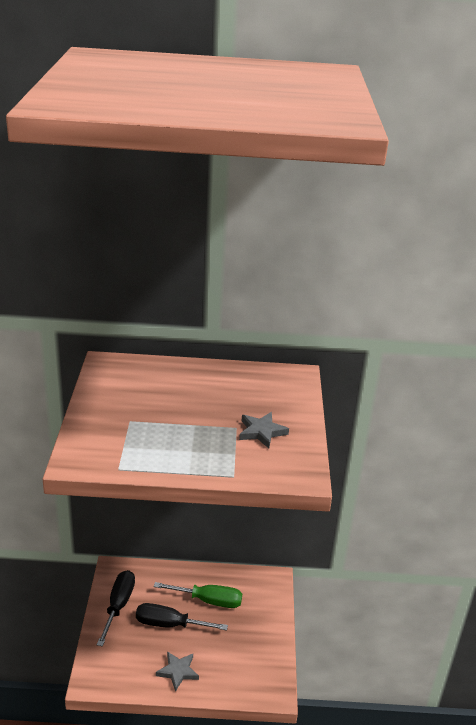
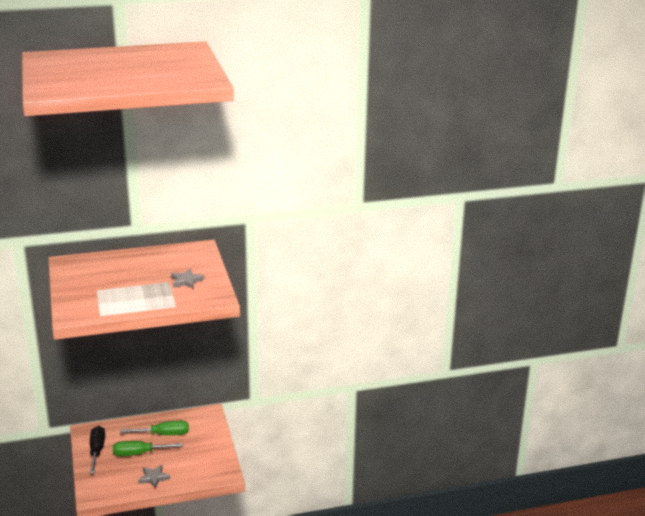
camera: 15 degrees left, 5 degrees down
black screwdriver [136,603,228,631] -> green screwdriver [113,441,183,456]

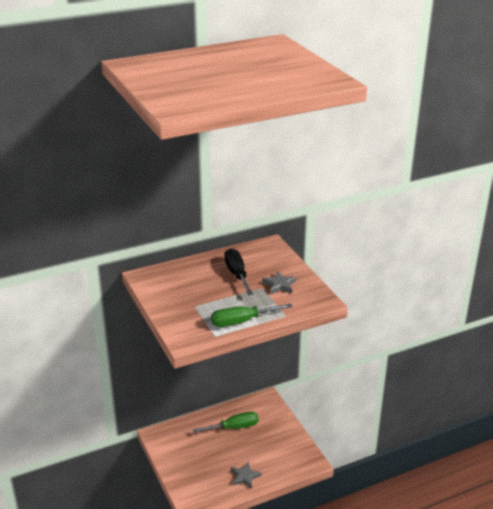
camera: 10 degrees left, 5 degrees up
black screwdriver [90,426,105,474] -> black screwdriver moved to [224,248,253,295]
green screwdriver [113,441,183,456] -> green screwdriver moved to [211,303,293,327]

